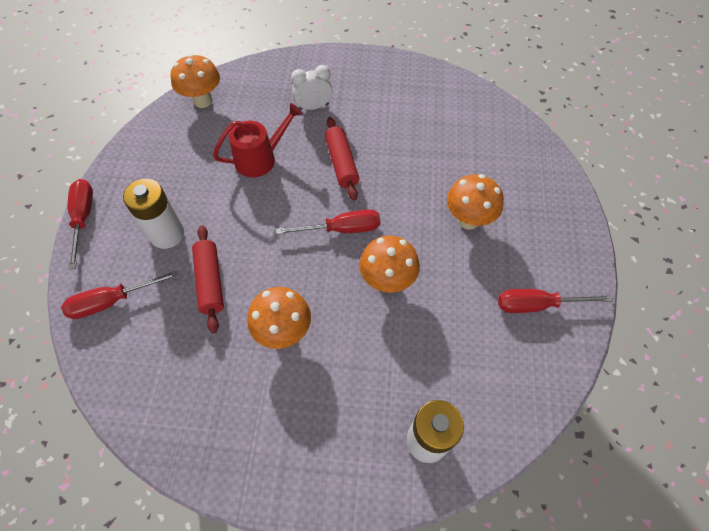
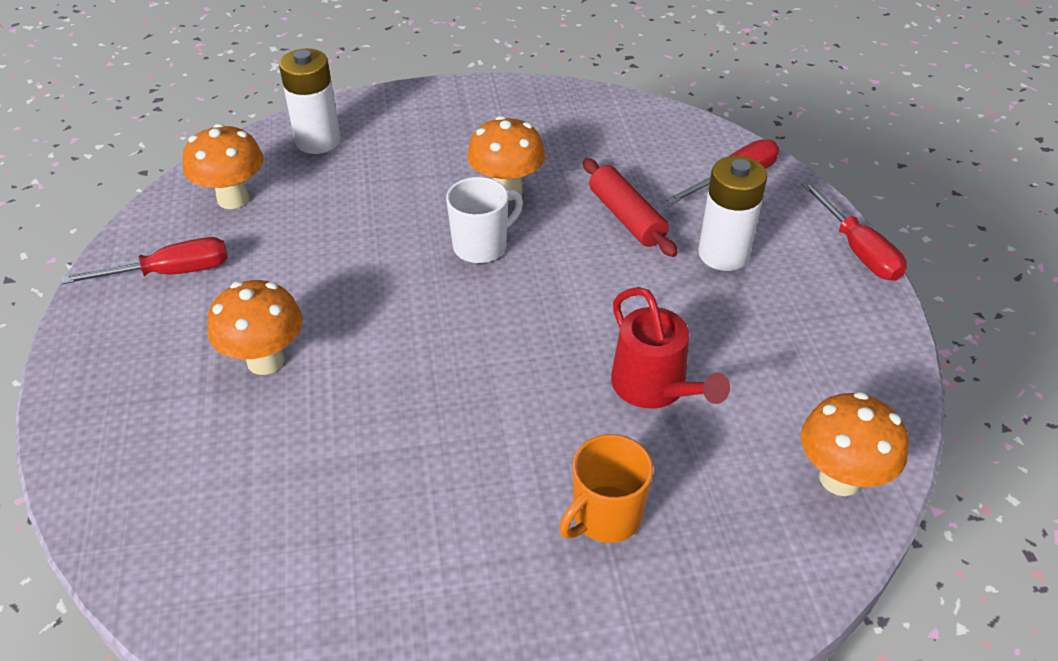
camera: 165 degrees right, 15 degrees down
red watering can [213,103,302,177] -> red watering can turned 75 degrees counterclockwise [611,287,730,409]
red screwdriver [276,209,380,235] -> none
white clock [291,65,333,110] -> orange mug [559,434,653,543]
red rolling pin [325,117,359,200] -> none
orange mushroom [360,236,420,293] -> orange mushroom moved to [182,123,263,209]
none -> white mug [446,177,523,263]

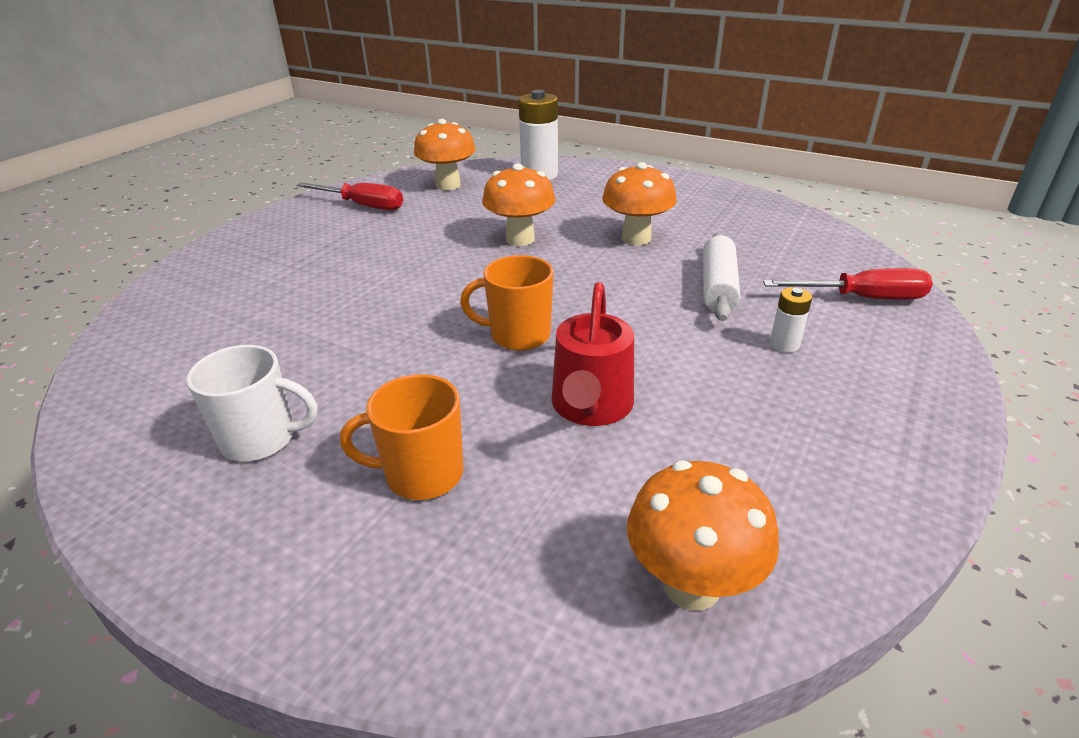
camera: 40 degrees right, 10 degrees down
orange mushroom [207,280,303,375] -> orange mushroom moved to [482,164,555,246]
white mug [446,177,523,263] -> white mug moved to [186,345,318,462]
red rolling pin [583,158,678,257] -> white rolling pin [703,232,740,321]
white battery [698,156,767,271] -> white battery [770,287,812,353], size x0.50
red screwdriver [801,181,907,281] -> none
none -> orange mug [460,255,553,351]

